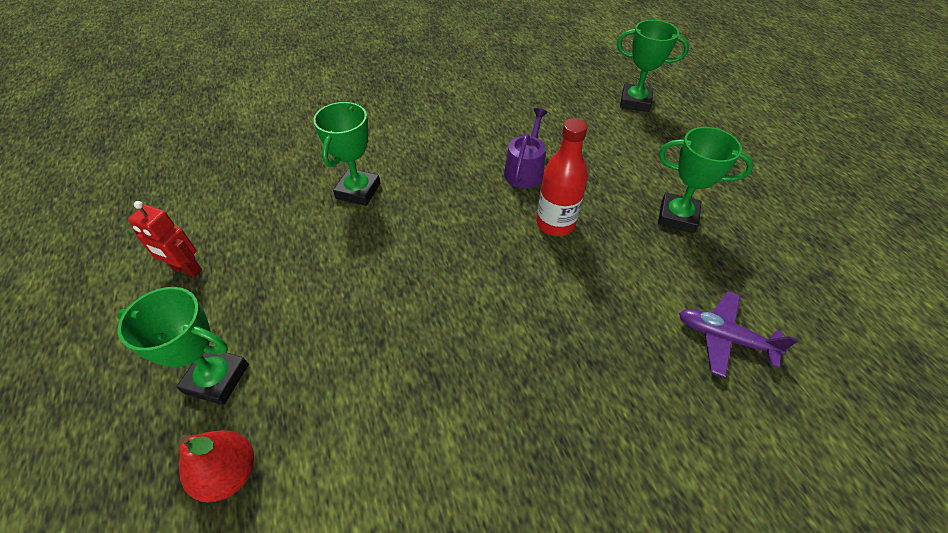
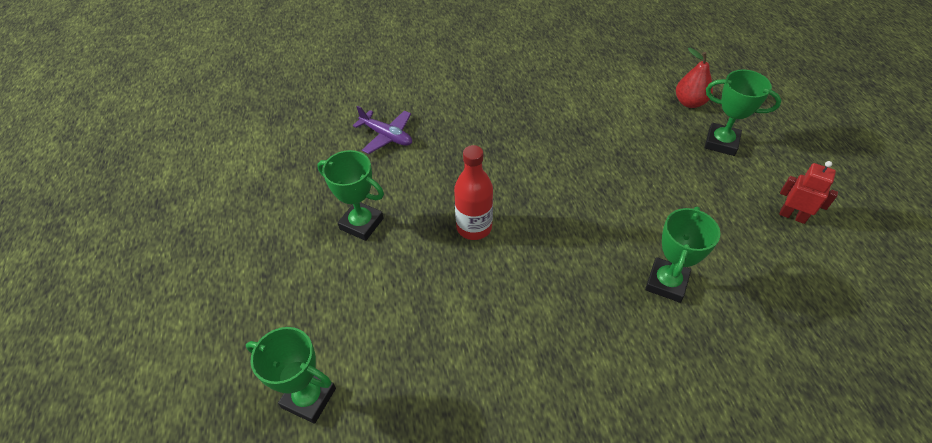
camera: 170 degrees left, 0 degrees up
purple watering can [504,108,548,188] -> none

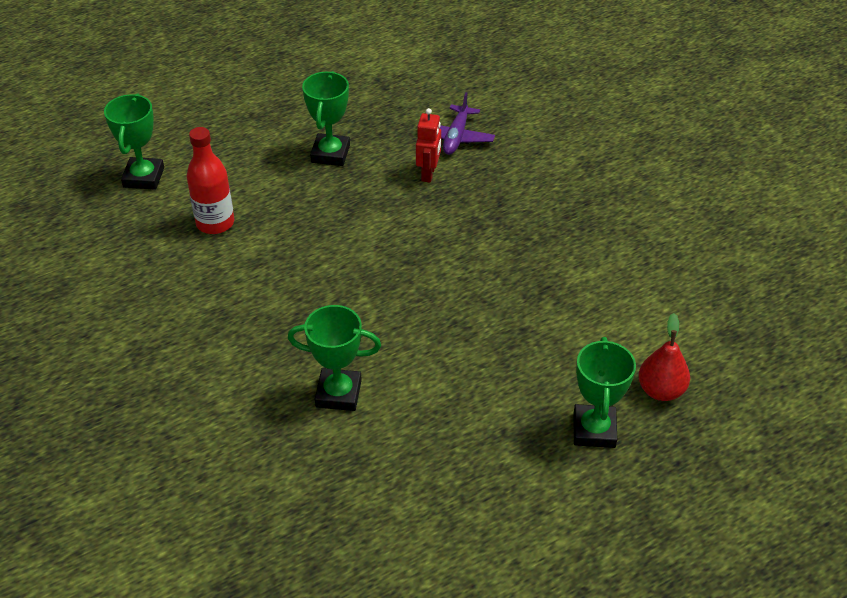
camera: 70 degrees right, 5 degrees down
red bottle [454,145,493,240] -> red bottle moved to [187,127,234,234]
red robot [779,161,838,224] -> red robot moved to [416,108,441,182]

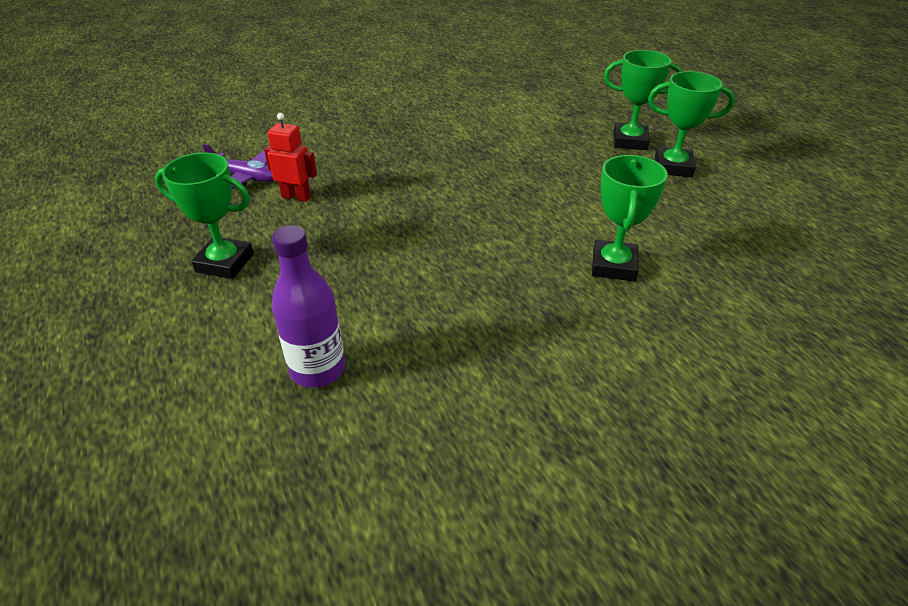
camera: 85 degrees left, 5 degrees down
green trophy [104,94,164,190] -> green trophy moved to [648,71,735,177]
red bottle [187,127,234,234] -> purple bottle [272,225,345,388]
red pear [638,313,690,401] -> none

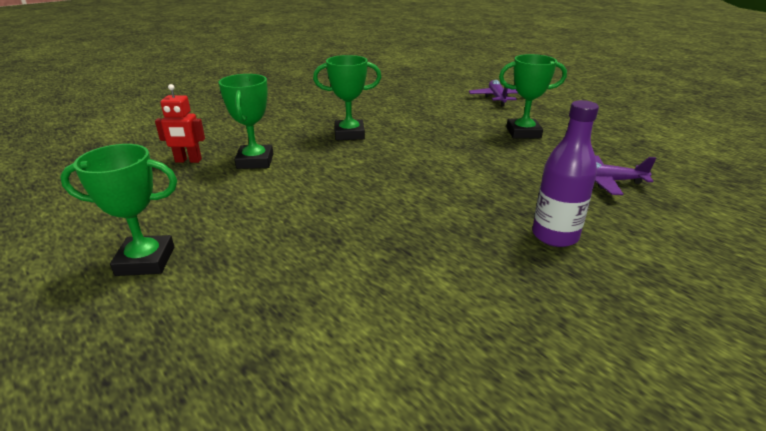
camera: 165 degrees right, 10 degrees down
red robot [264,113,317,202] -> red robot moved to [155,84,205,163]
purple bottle [272,225,345,388] -> purple bottle moved to [532,100,599,247]
green trophy [604,50,683,150] -> green trophy moved to [313,55,381,140]
none -> purple plane [469,80,518,106]

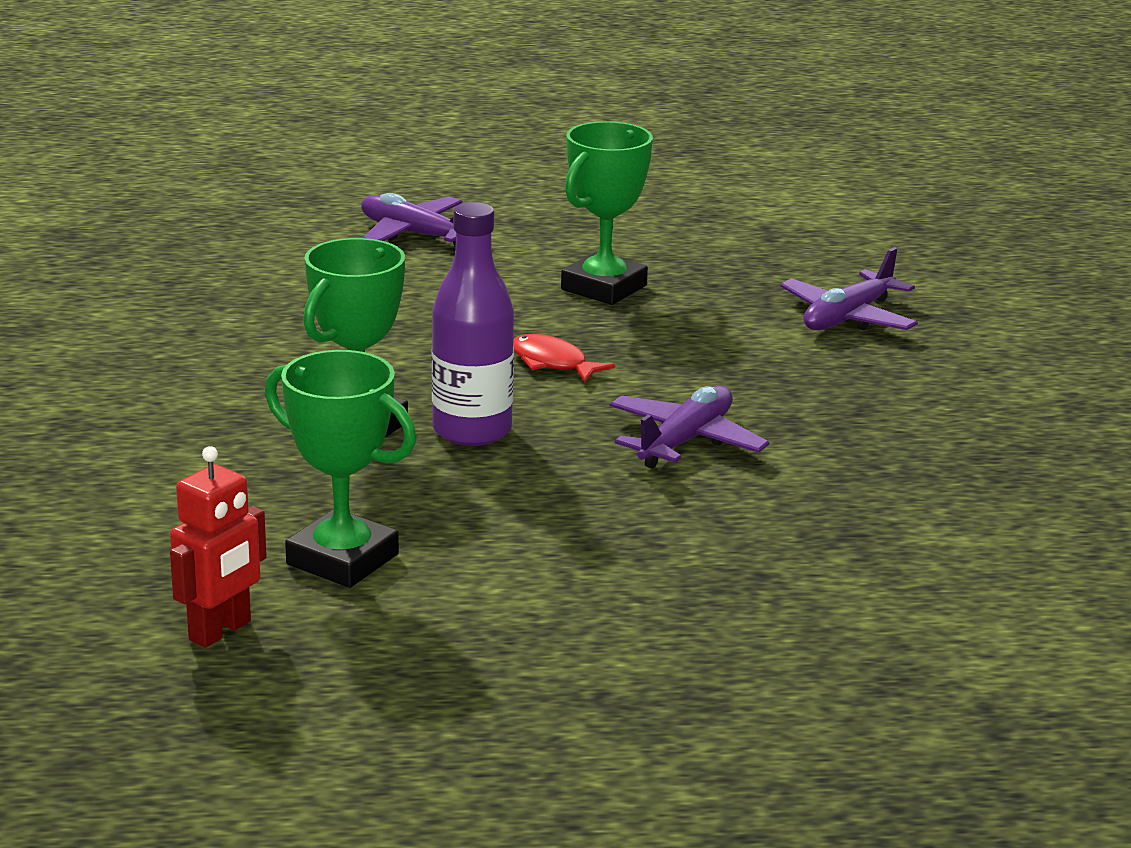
camera: 55 degrees left, 5 degrees down
green trophy [60,144,177,276] -> none
purple bottle [532,100,599,247] -> purple bottle moved to [432,202,514,446]
none -> red fish [513,334,615,383]
none -> purple plane [610,385,769,469]

